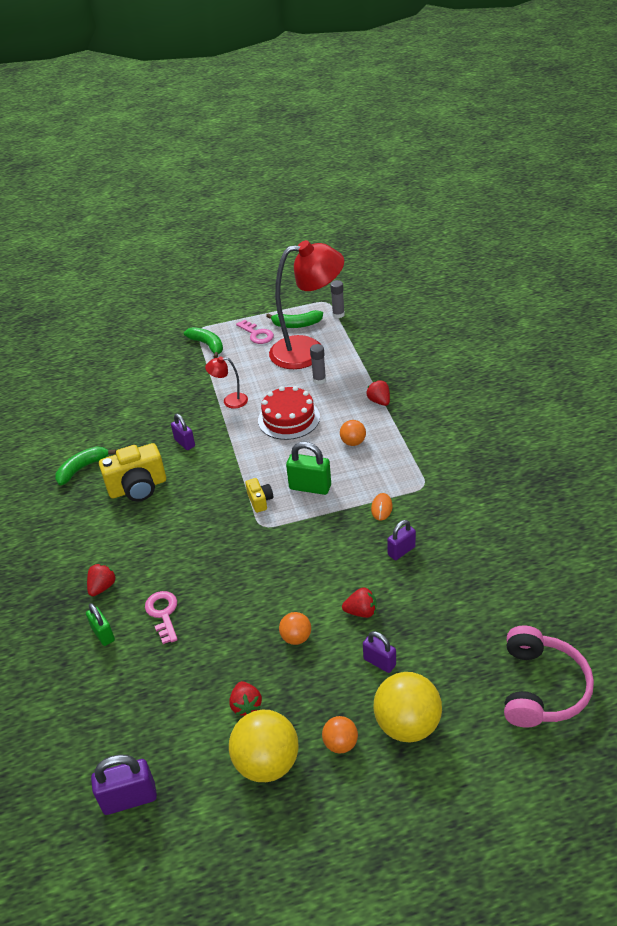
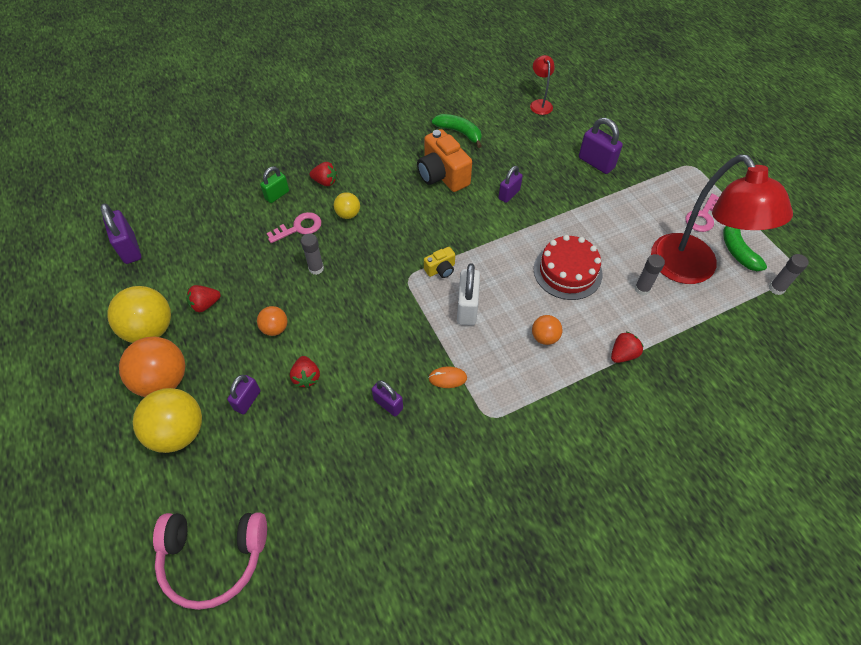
camera: 75 degrees right, 15 degrees up
yellow camera [99,443,166,502] -> orange camera [417,129,472,192]
green banana [184,327,223,358] -> none
red lamp [205,356,248,409] -> red lamp moved to [530,55,555,115]
green padlock [286,442,331,495] -> white padlock [457,263,480,325]
orange ball [322,716,358,753] -> orange ball [119,337,185,397], size x1.90
none -> grey glue stick [301,234,324,275]
none -> yellow ball [334,192,360,219]
none -> purple padlock [579,118,623,174]

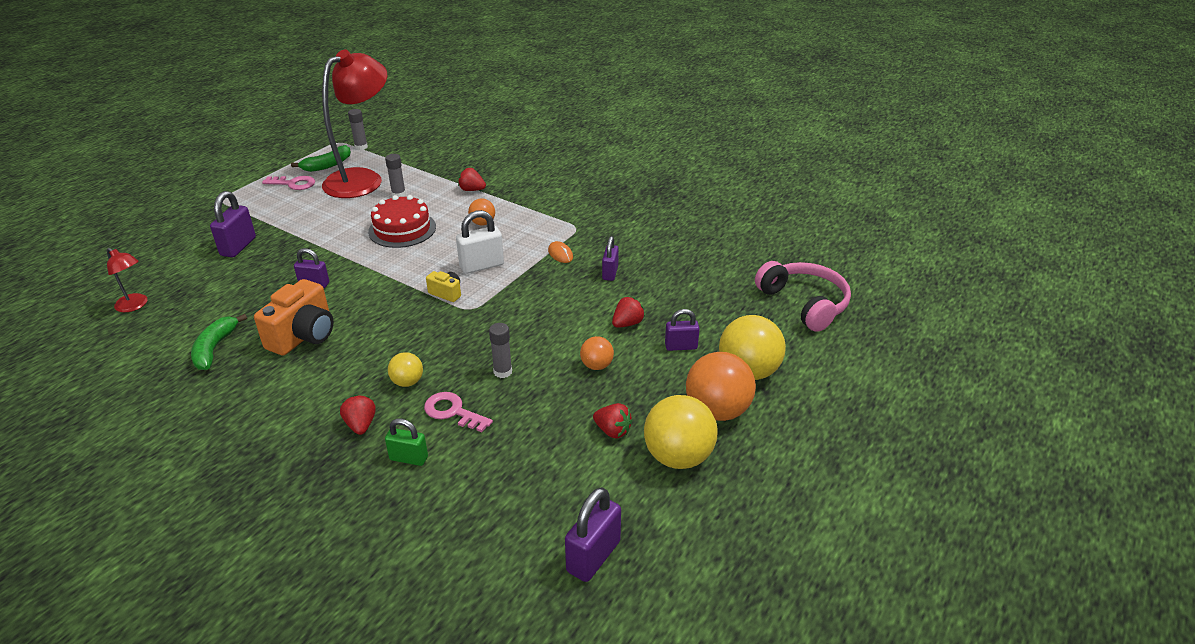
camera: 120 degrees left, 20 degrees down
red lamp [530,55,555,115] -> red lamp turned 105 degrees counterclockwise [107,248,148,312]

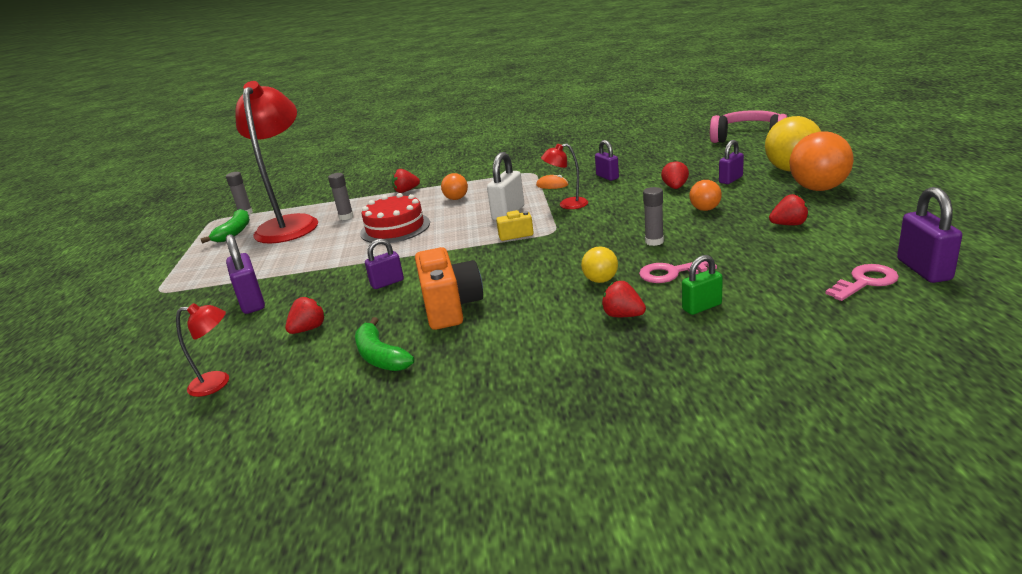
camera: 35 degrees left, 10 degrees down
pink key [262,176,315,190] -> pink key moved to [825,264,899,301]
yellow ball [644,395,717,469] -> none
none -> red strawberry [285,296,326,334]
none -> red lamp [541,144,588,209]

